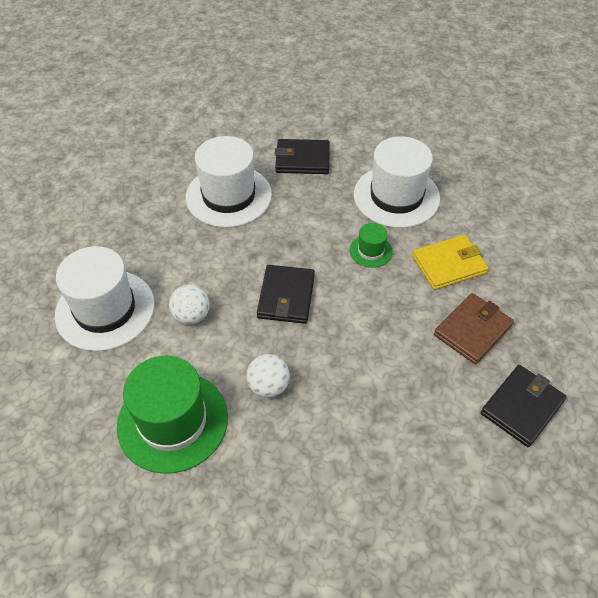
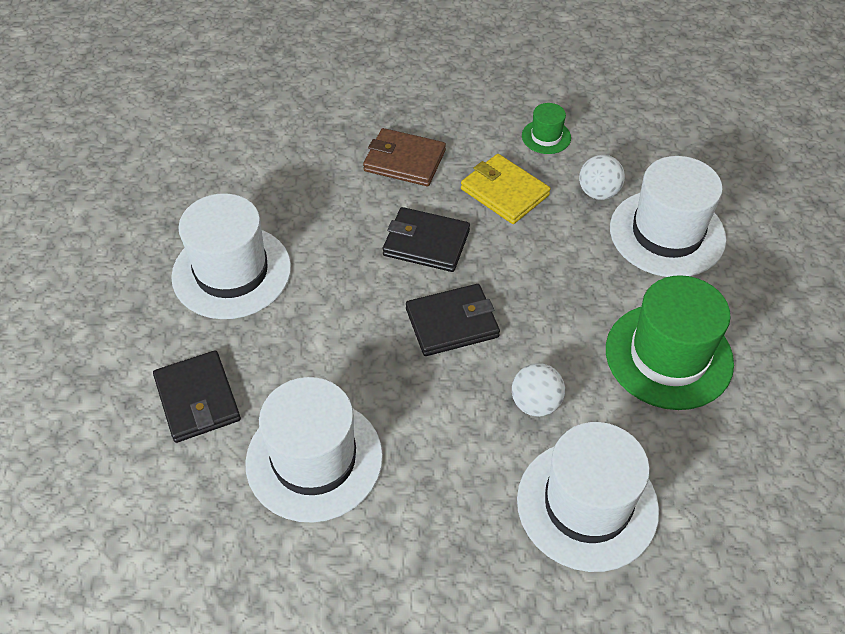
camera: 115 degrees left, 0 degrees up
white ball [246,354,290,398] -> white ball moved to [579,155,625,200]
green hat [350,223,393,268] -> green hat moved to [522,103,571,154]
yellow wallet [412,235,488,290] -> yellow wallet moved to [461,154,551,224]
black wallet [481,365,567,447] -> black wallet moved to [383,207,470,272]
none -> white hat [610,156,726,277]

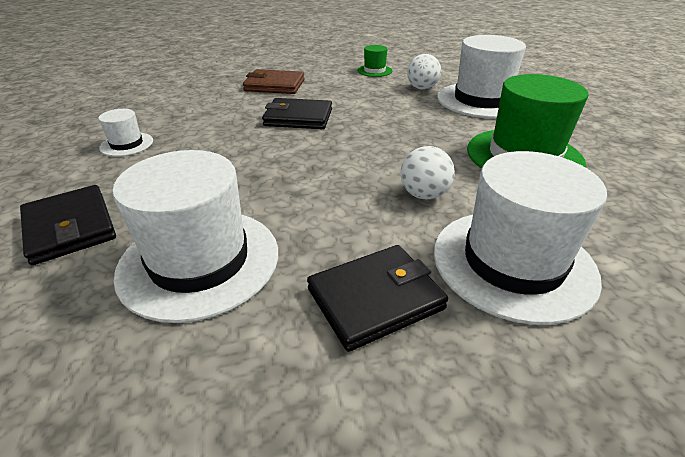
camera: 10 degrees left, 15 degrees down
white hat [171,193,291,319] -> white hat [98,109,153,157], size x0.47
black wallet [406,284,500,356] -> black wallet moved to [307,245,448,352]
yellow wallet [461,154,551,224] -> none

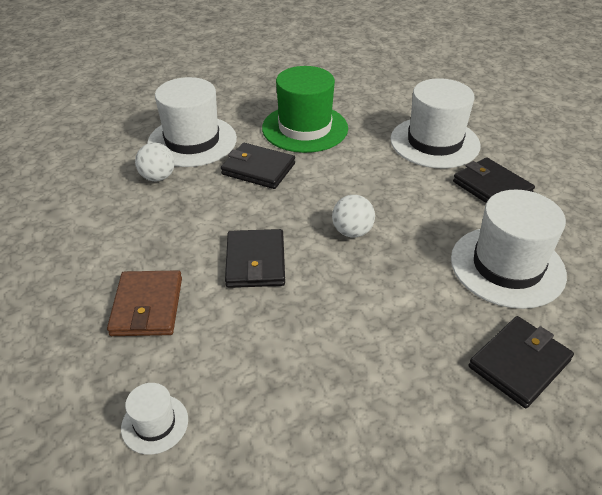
camera: 100 degrees left, 5 degrees up
white hat [98,109,153,157] -> white hat moved to [121,383,188,455]
green hat [357,45,392,77] -> none
white ball [401,146,455,200] -> white ball moved to [332,195,375,237]
none -> black wallet [221,143,295,189]

